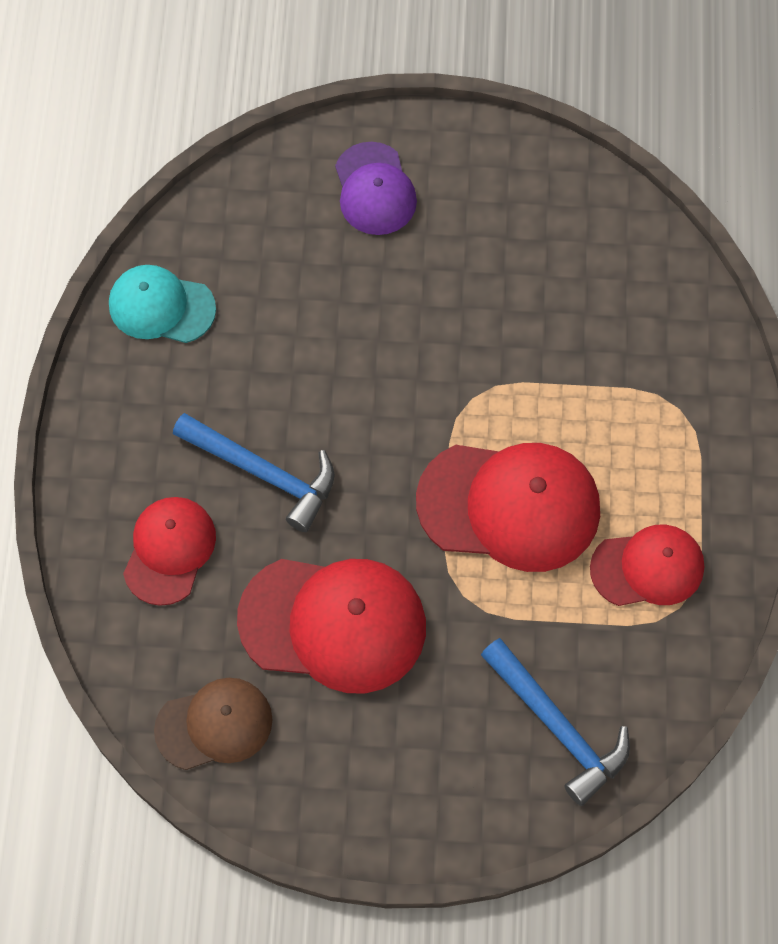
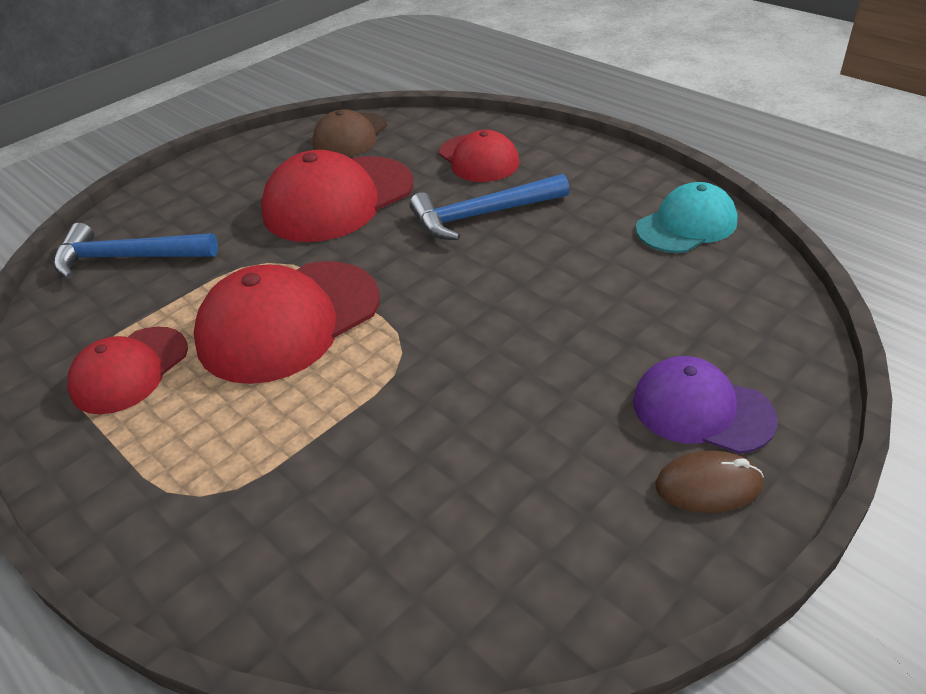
camera: 135 degrees right, 25 degrees down
none -> brown mouse [655,451,764,513]

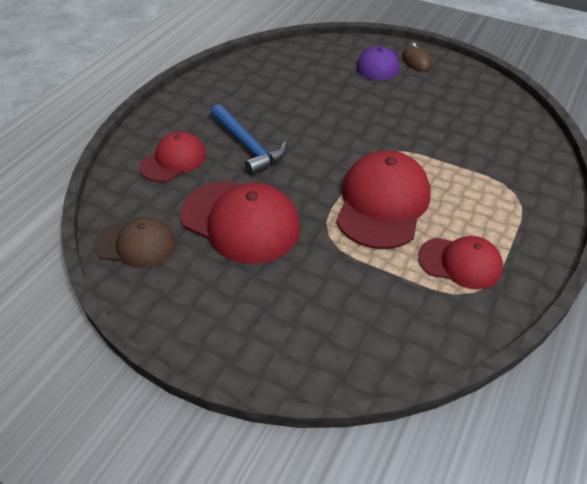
camera: 110 degrees left, 5 degrees up
blue hammer [54,223,218,279] -> none
red cap [194,261,380,384] -> red cap turned 105 degrees counterclockwise [336,150,431,249]
turquoise cap [636,182,738,253] -> none

